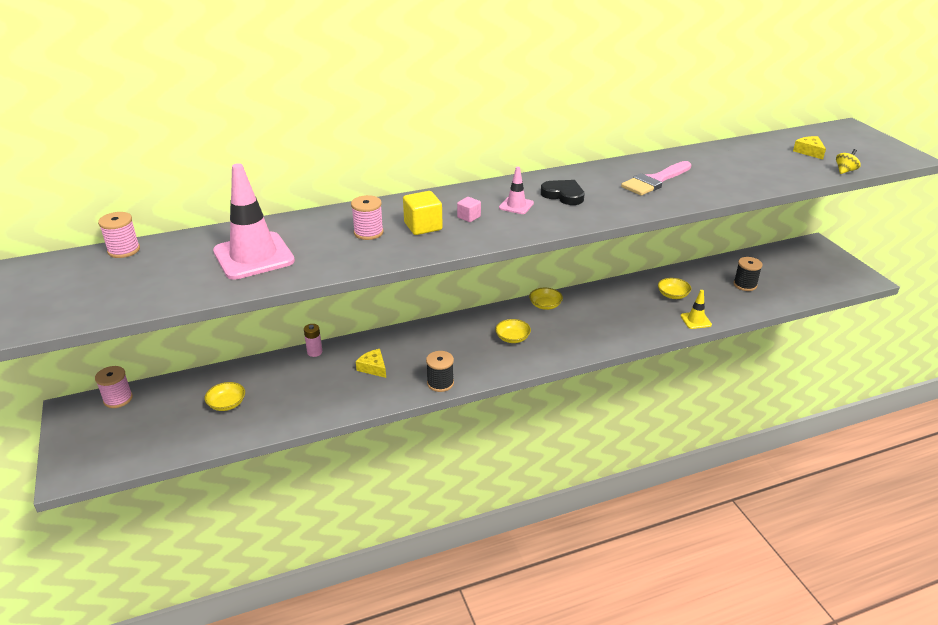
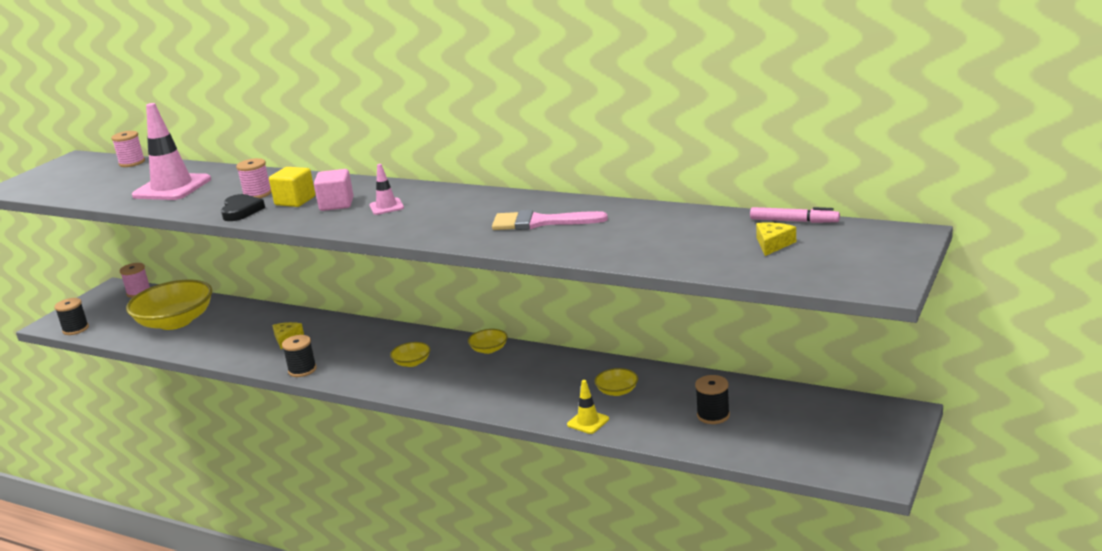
camera: 50 degrees right, 10 degrees down
yellow bowl [205,382,245,411] -> yellow bowl [126,280,212,330], size x2.32
pink battery [304,324,322,357] -> none
pink cube [457,197,481,222] -> pink cube [314,169,354,211], size x1.73
black heart [541,180,584,205] -> black heart moved to [221,194,265,221]
yellow spinning top [836,149,861,174] -> none
none -> black spool [54,298,89,335]
none -> pink marker [750,207,840,223]

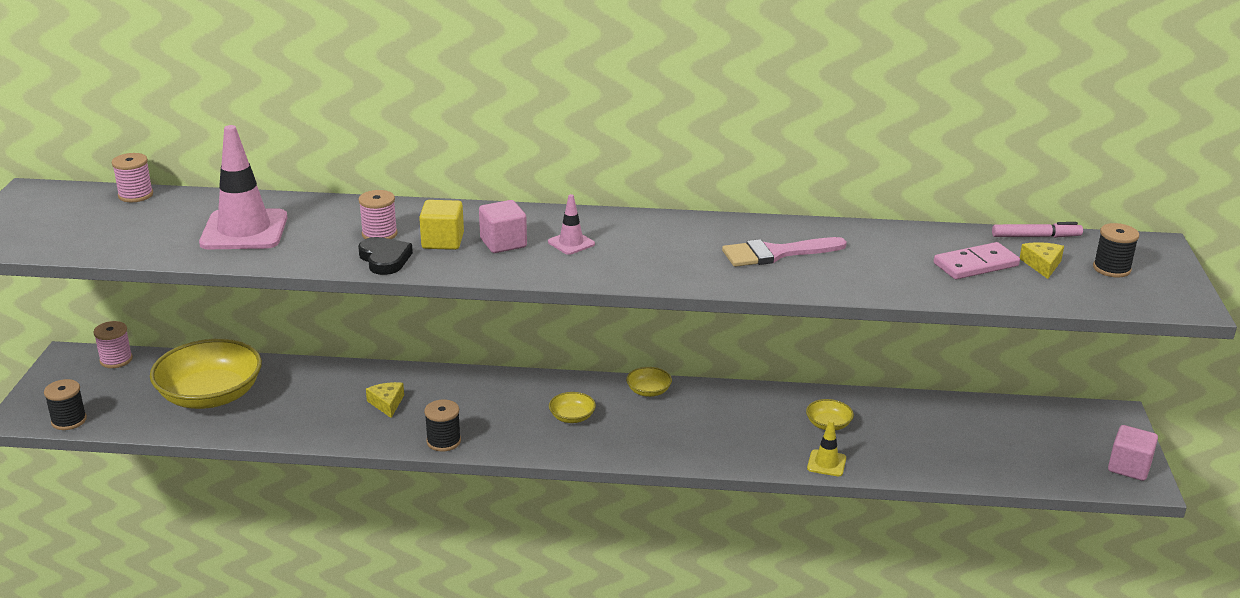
camera: 25 degrees left, 5 degrees up
black spool [695,375,730,424] -> black spool moved to [1093,223,1139,277]
none -> pink domino [934,242,1020,279]
none -> pink cube [1108,425,1158,481]

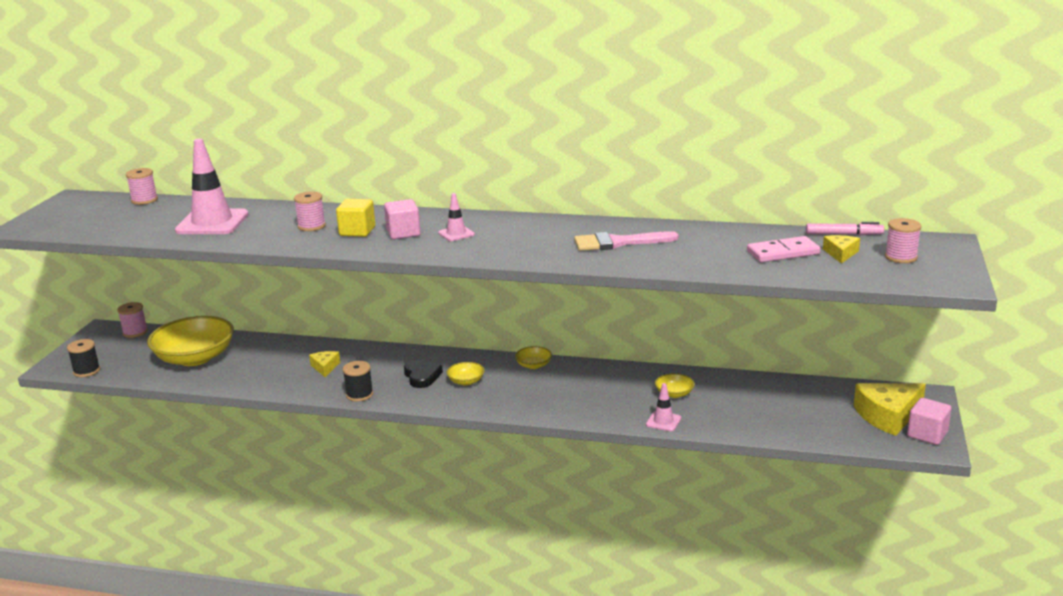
camera: 10 degrees right, 5 degrees down
black heart [358,237,413,275] -> black heart moved to [404,360,443,388]
yellow traffic cone [807,420,846,476] -> pink traffic cone [646,383,681,431]
black spool [1093,223,1139,277] -> pink spool [885,218,921,263]
none -> yellow cheese [854,383,926,436]

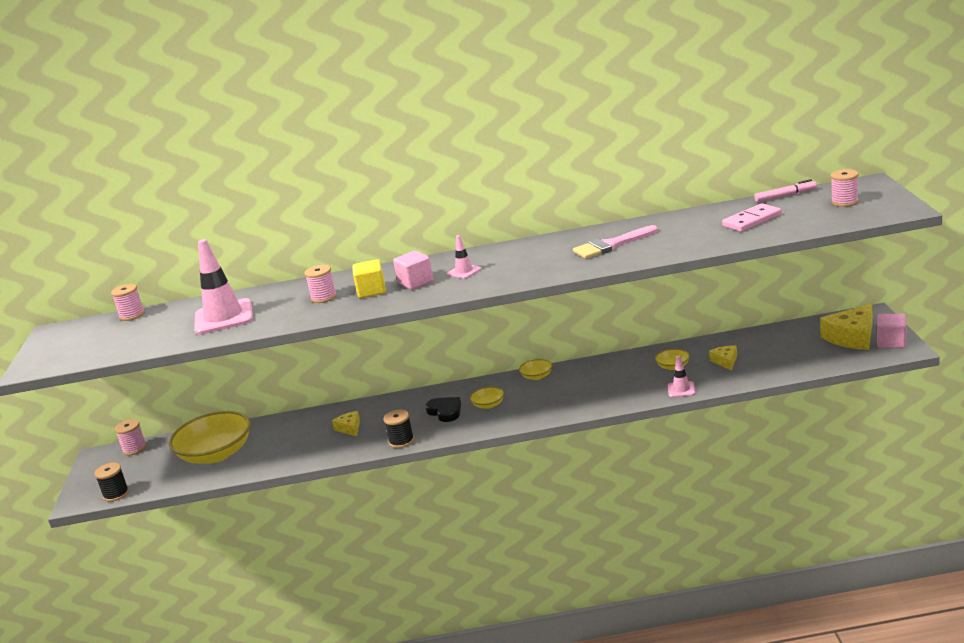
camera: 15 degrees left, 0 degrees up
yellow cheese [823,235,860,264] -> yellow cheese moved to [709,346,737,371]

